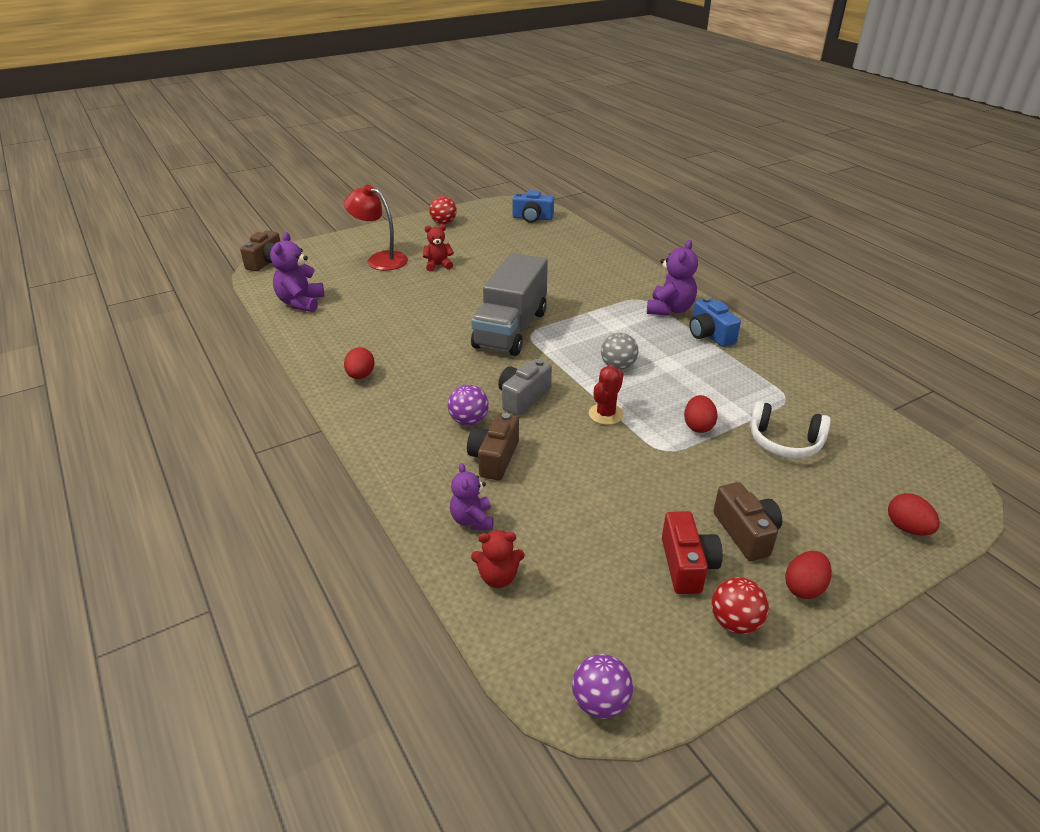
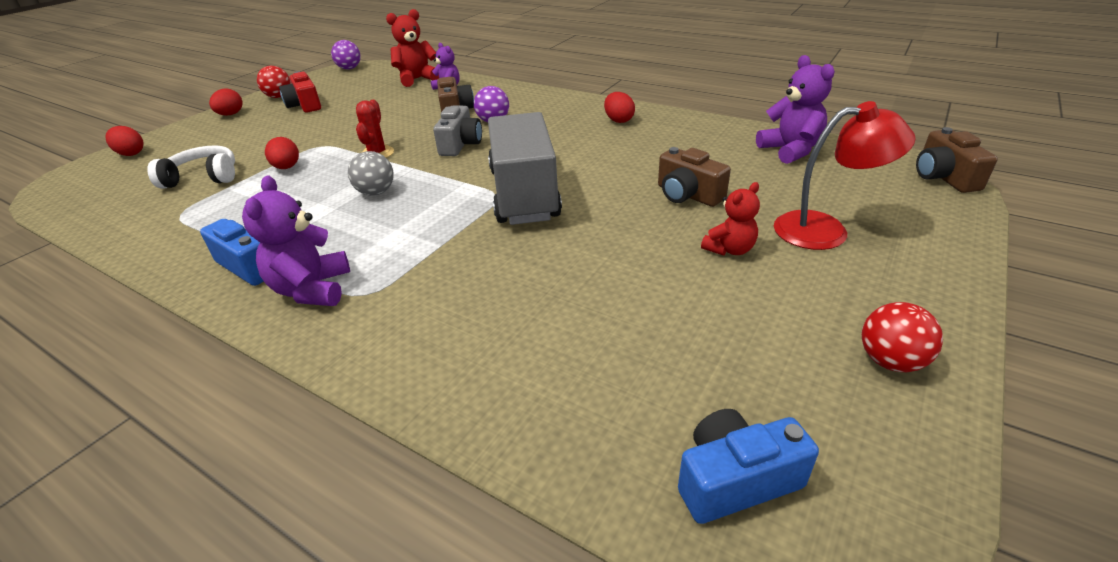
camera: 155 degrees right, 0 degrees up
red teddy bear [471,530,525,588] -> red teddy bear [386,9,439,87], size x1.55
brown camera [713,482,782,561] -> brown camera moved to [658,147,731,207]

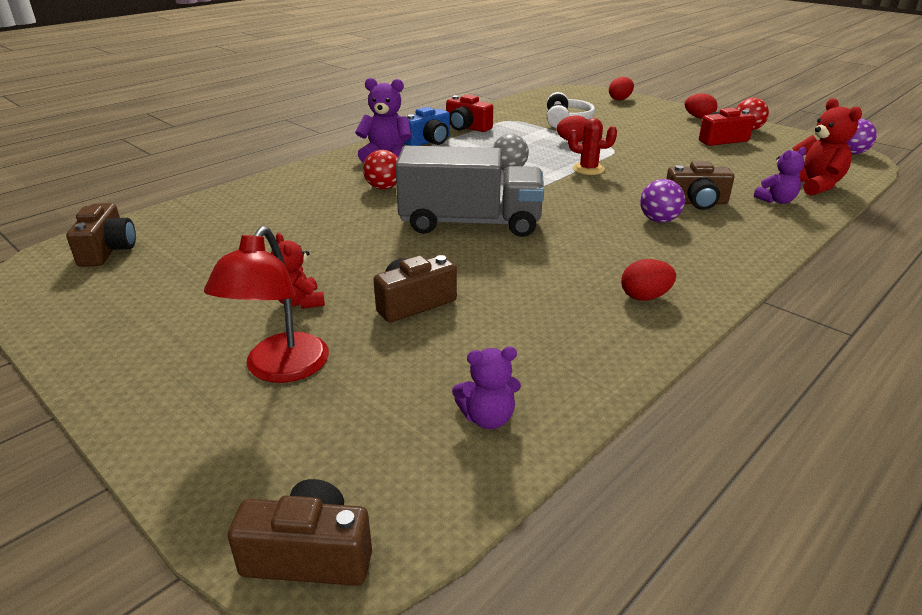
camera: 100 degrees right, 5 degrees down
grey camera [433,106,482,156] -> none
blue camera [678,409,819,524] -> brown camera [66,203,136,267]
purple teddy bear [756,55,835,164] -> purple teddy bear [452,347,521,429], size x0.65
red ball [862,302,943,372] -> red ball moved to [363,150,398,189]
none -> red camera [446,94,493,132]

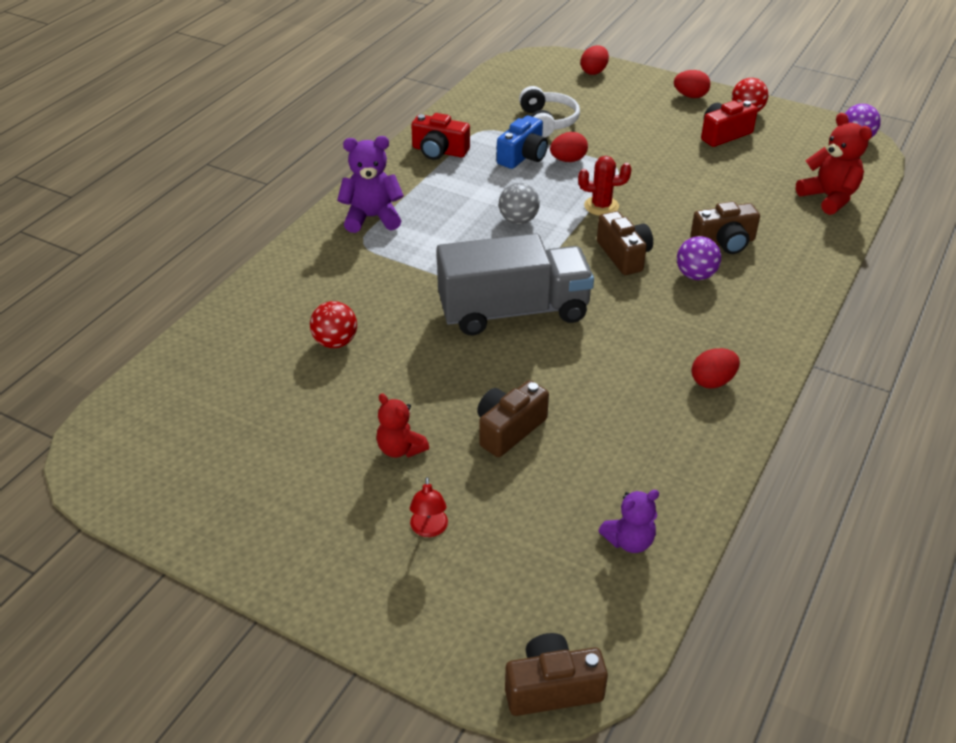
camera: 15 degrees left, 10 degrees up
brown camera [66,203,136,267] -> brown camera moved to [597,211,653,275]
red lamp [204,226,329,383] -> red lamp [410,477,448,537], size x0.50
red ball [363,150,398,189] -> red ball moved to [310,301,357,348]
blue camera [404,107,450,146] -> blue camera moved to [497,116,548,169]
purple teddy bear [754,147,806,204] -> none

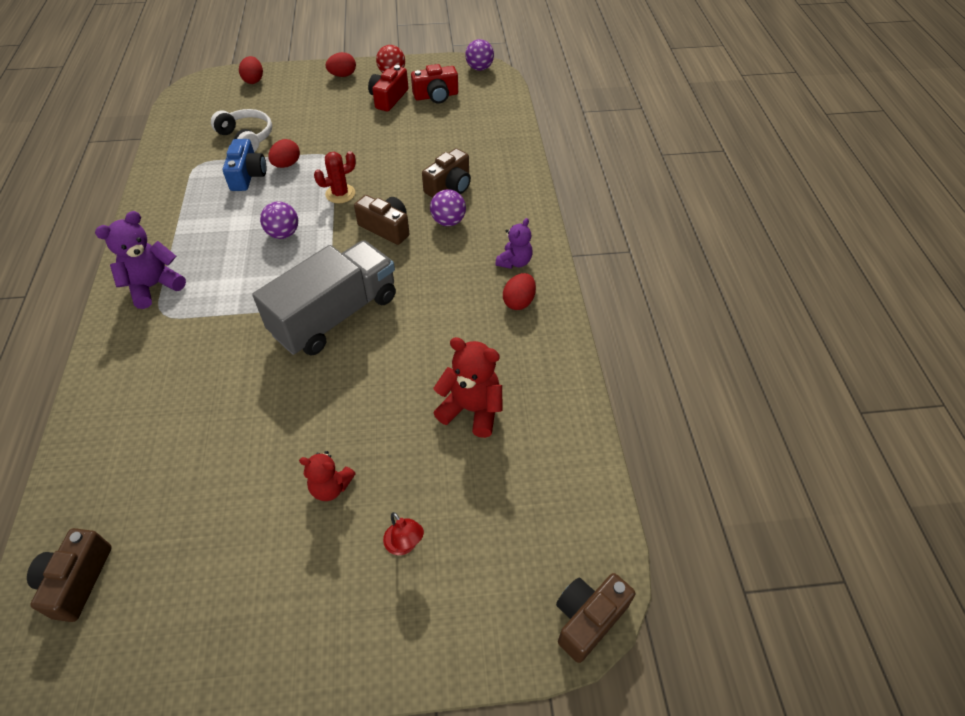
camera: 35 degrees left, 10 degrees up
red ball [310,301,357,348] -> none
red camera [411,113,470,160] -> red camera moved to [411,64,458,104]
brown camera [477,380,549,457] -> brown camera moved to [27,528,112,622]
grey ball [499,183,540,224] -> purple ball [260,201,298,239]
purple teddy bear [598,490,659,553] -> purple teddy bear moved to [495,218,533,269]
red teddy bear [796,113,872,215] -> red teddy bear moved to [433,337,503,438]

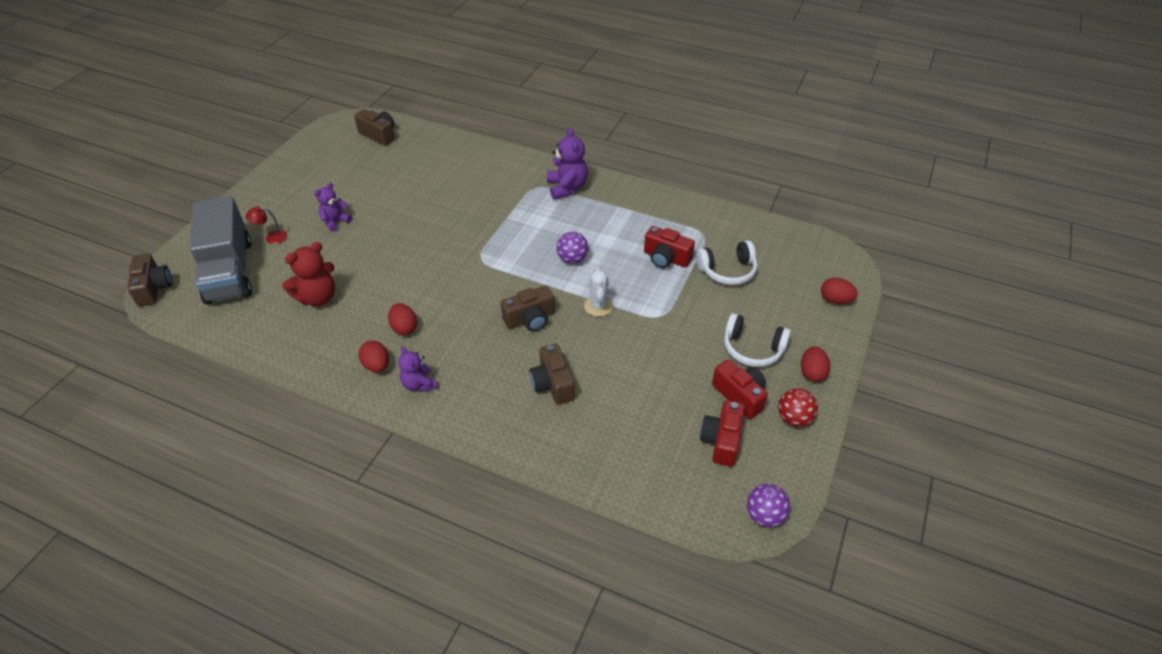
camera: 120 degrees right, 5 degrees down
blue camera [223,139,266,191] -> red camera [644,226,695,268]
grey truck [252,240,396,356] -> grey truck moved to [190,196,252,304]
red egg [268,139,300,168] -> red egg moved to [388,303,417,335]
red teddy bear [299,451,356,501] -> purple teddy bear [314,183,352,232]
red cactus [314,151,356,203] -> white cactus [584,268,613,317]
purple ball [430,189,466,226] -> none
none -> white headphones [724,313,791,367]

